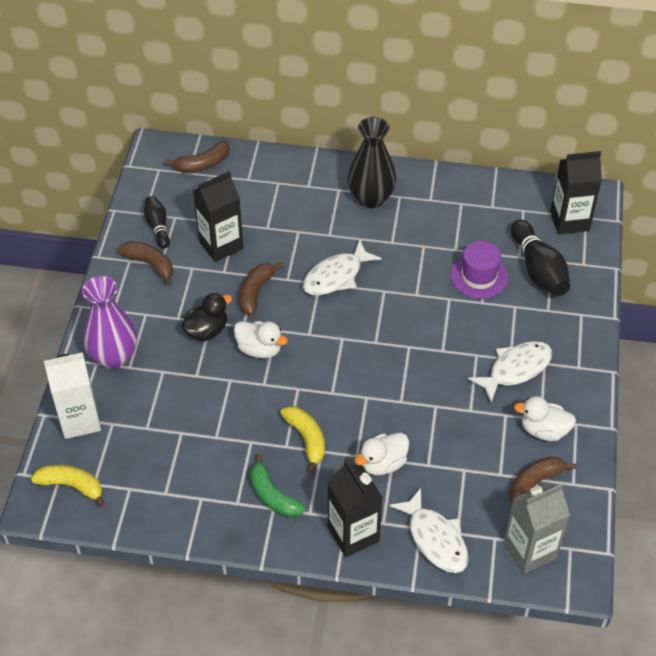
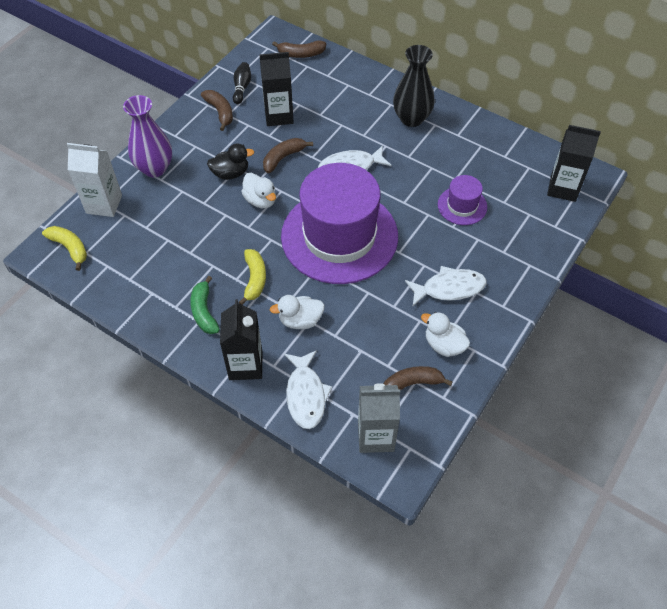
camera: 25 degrees right, 5 degrees up
black bowling pin [511,220,570,296] -> none
none -> purple hat [281,163,398,284]

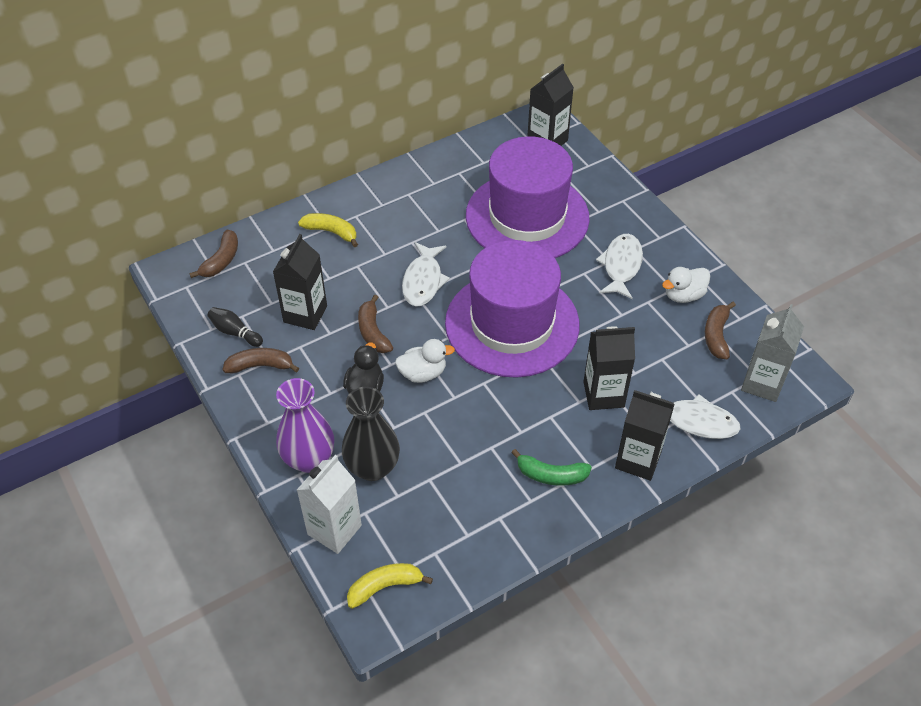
camera: 65 degrees left, 5 degrees down
yellow banana [239,249,266,305] -> yellow banana moved to [298,213,358,247]
white duck [270,295,324,329] -> black carton [583,326,635,410]
black vase [393,45,435,127] -> black vase moved to [342,387,400,481]
purple hat [438,175,487,225] -> purple hat [466,136,590,258], size x2.30

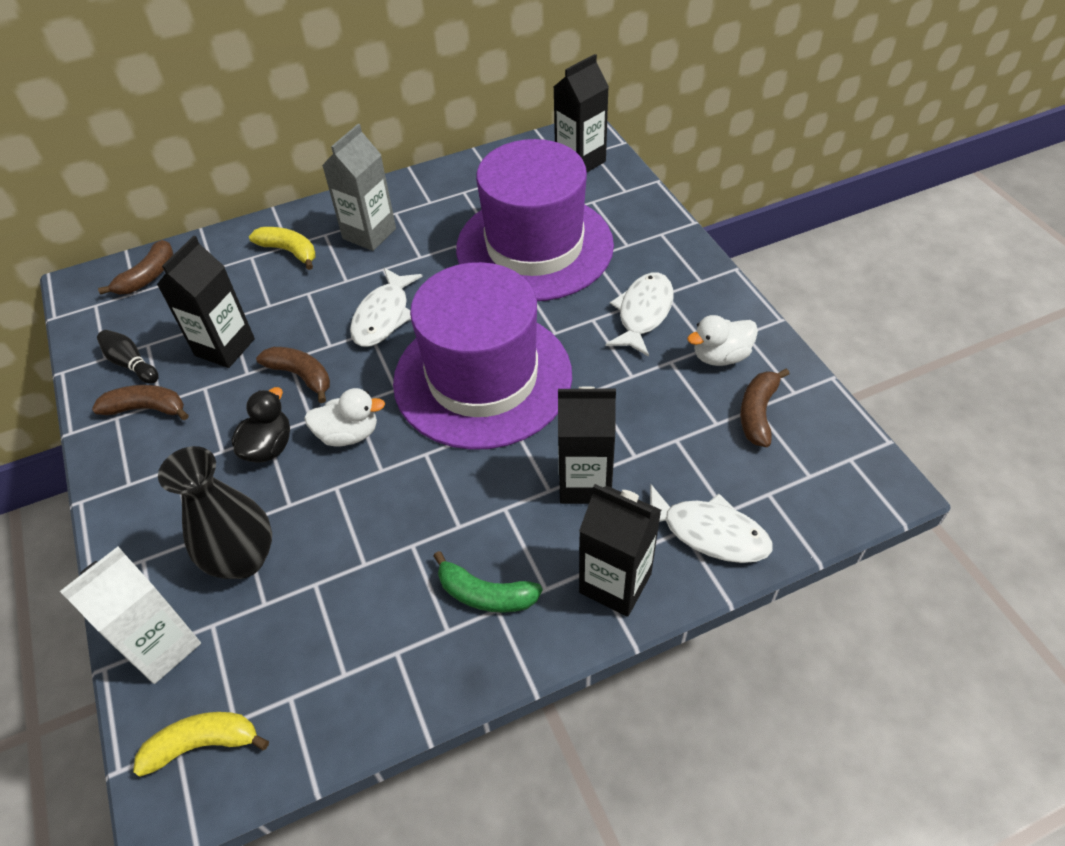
camera: 10 degrees right, 0 degrees up
purple vase [276,378,334,473] -> none
brown banana [358,295,393,353] -> brown banana turned 135 degrees clockwise [256,347,330,403]
grey carton [741,304,804,402] -> grey carton moved to [322,124,396,251]

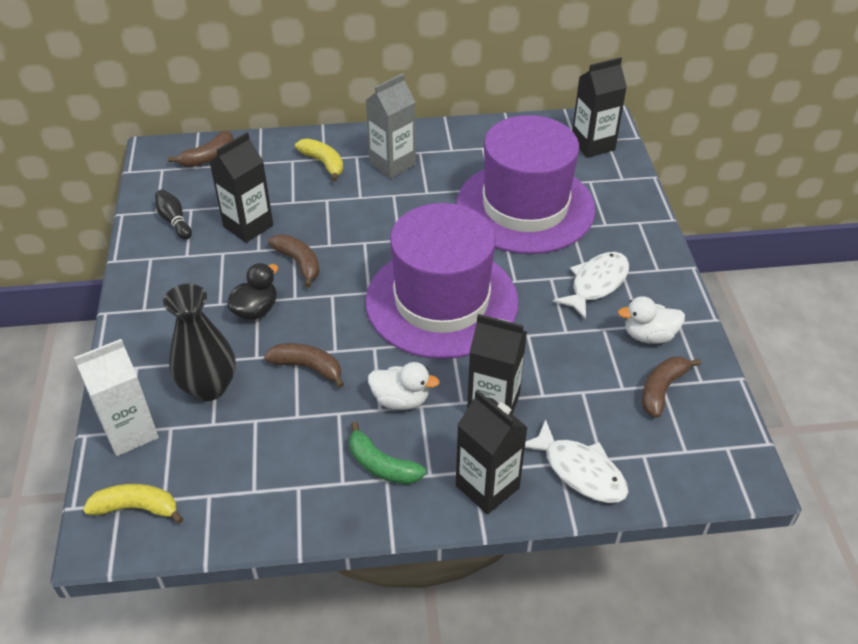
camera: 15 degrees right, 5 degrees down
brown banana [92,385,189,420] -> brown banana moved to [264,343,344,388]
white duck [304,388,385,447] -> white duck moved to [368,362,440,410]
white fish [350,268,423,347] -> none

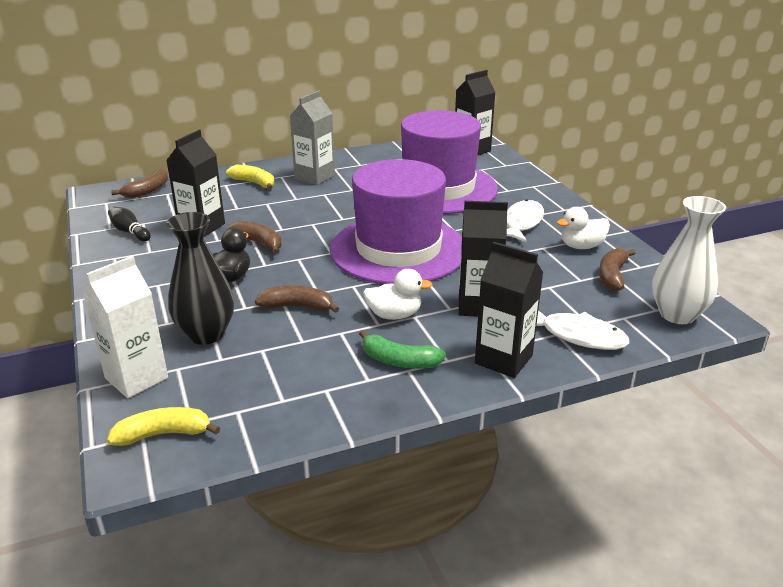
camera: 15 degrees left, 15 degrees down
none -> white vase [652,196,726,324]

